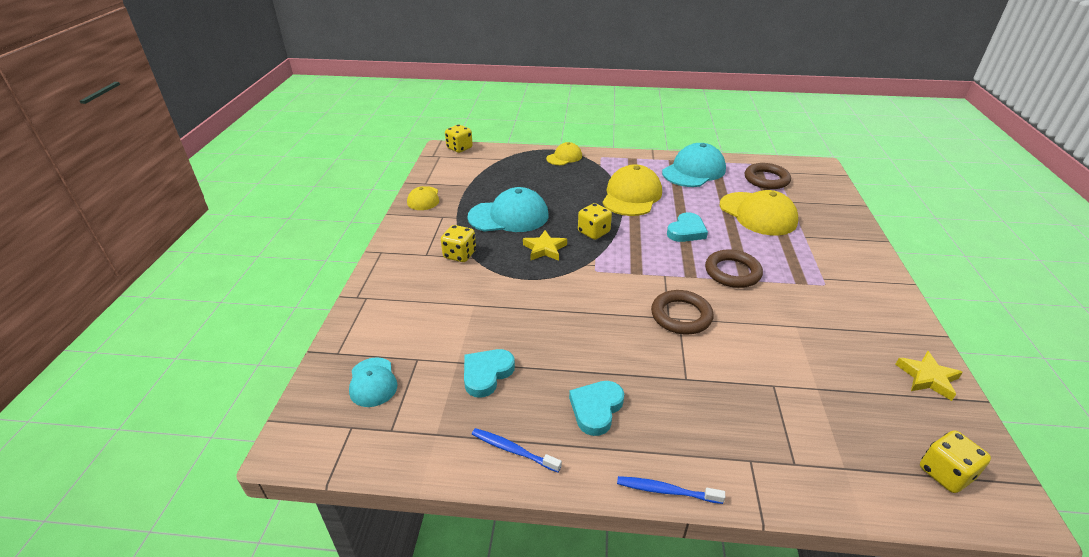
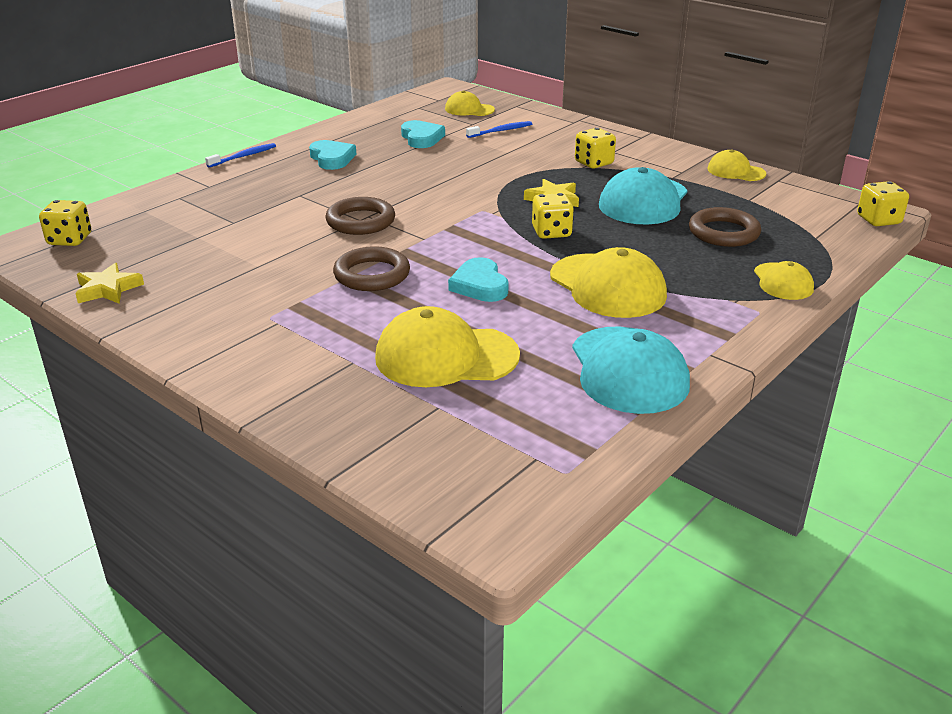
camera: 125 degrees right, 5 degrees down
turquoise cap [349,357,397,407] -> yellow cap [445,90,495,116]
blue toothbrush [472,428,562,473] -> blue toothbrush moved to [466,121,532,138]
brown ring [745,163,791,189] -> brown ring moved to [689,207,761,247]

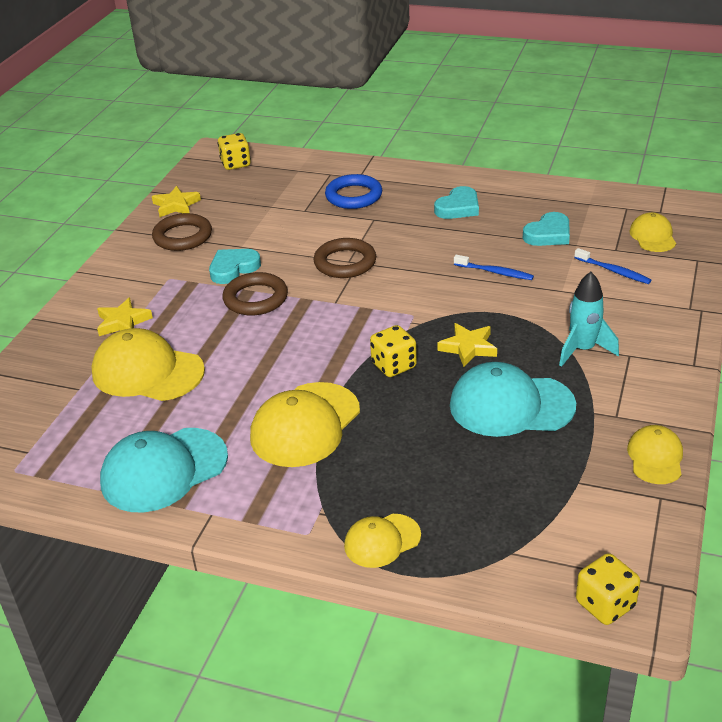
camera: 70 degrees right, 5 degrees up
blue toothbrush [205,143,276,168] -> blue toothbrush moved to [454,255,534,280]
yellow cap [375,306,520,387] -> yellow cap turned 45 degrees counterclockwise [91,328,205,401]
turquoise heart [448,257,509,302] -> turquoise heart moved to [209,249,261,284]
yellow dice [575,128,616,168] -> turquoise rocket [559,272,619,367]
brown ring [689,207,761,247] -> brown ring moved to [152,213,212,251]
none -> yellow star [97,298,153,336]
none -> blue ring [325,174,382,209]

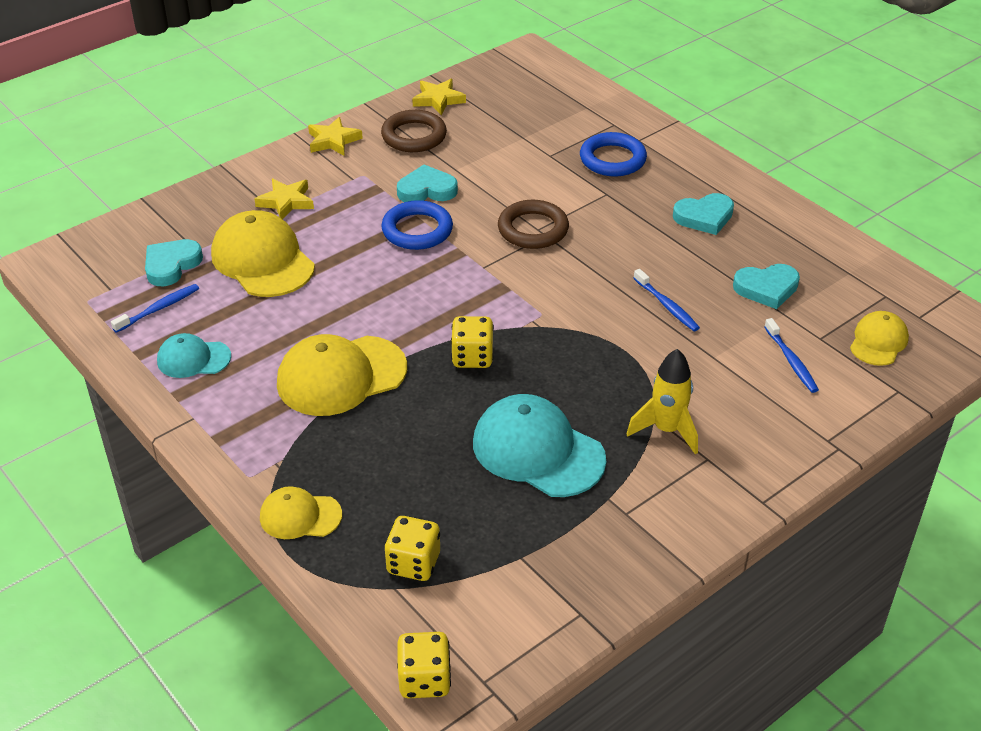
camera: 30 degrees right, 5 degrees up
turquoise cap [100,428,228,512] -> turquoise cap [157,333,231,378], size x0.56
yellow dice [218,133,251,170] -> yellow dice moved to [384,516,440,581]
brown ring [223,272,288,315] -> blue ring [381,200,453,250]
yellow star [437,323,497,367] -> yellow star moved to [308,117,363,156]
turquoise rocket [559,272,619,367] -> yellow rocket [627,349,698,454]
yellow cap [627,425,683,484] -> none
none -> blue toothbrush [111,284,199,333]
none -> turquoise heart [145,239,203,286]

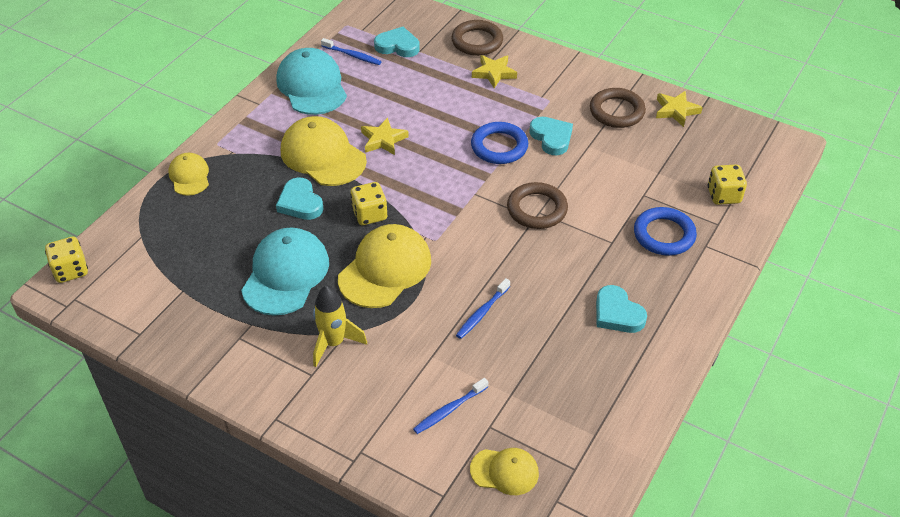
camera: 70 degrees right, 5 degrees up
turquoise cap [157,333,231,378] -> turquoise cap [276,48,347,115], size x1.78
yellow cap [211,210,315,297] -> yellow cap moved to [338,224,431,308]
yellow star [308,117,363,156] -> yellow star moved to [361,117,409,155]
yellow dice [384,516,440,581] -> yellow dice moved to [707,165,747,205]
turquoise heart [733,264,800,309] -> turquoise heart moved to [276,177,324,220]
none -> brown ring [451,20,503,56]

